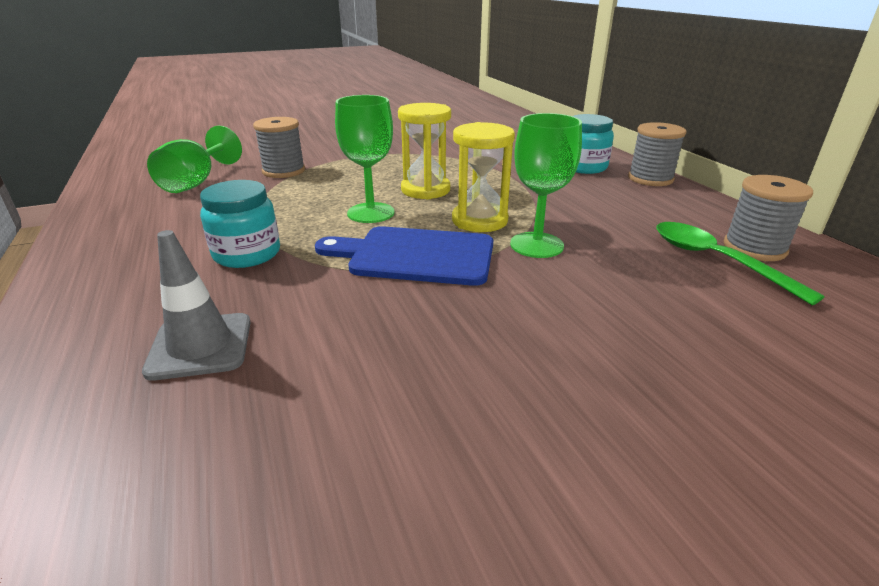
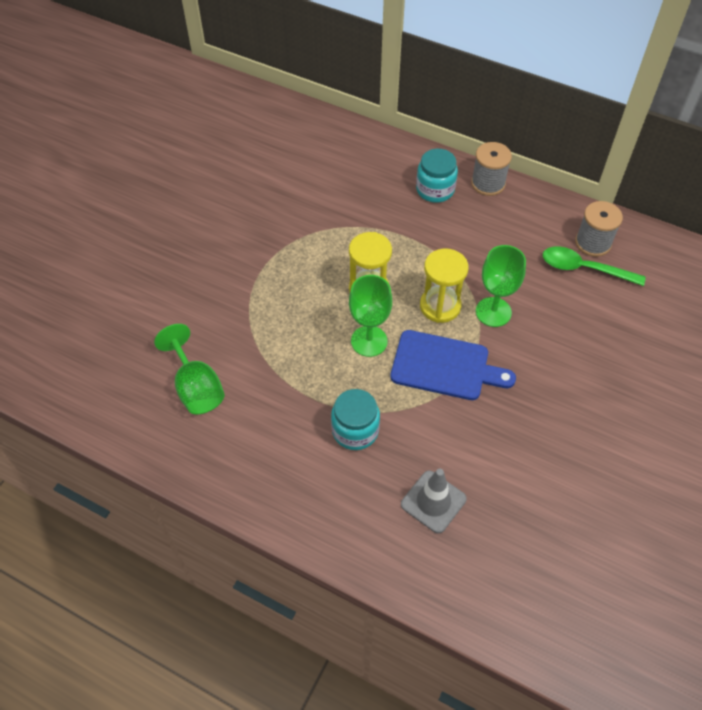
camera: 40 degrees left, 25 degrees up
grey spool [253,117,305,178] -> none
blue cutting board [315,226,493,286] -> blue cutting board turned 135 degrees counterclockwise [390,330,516,400]

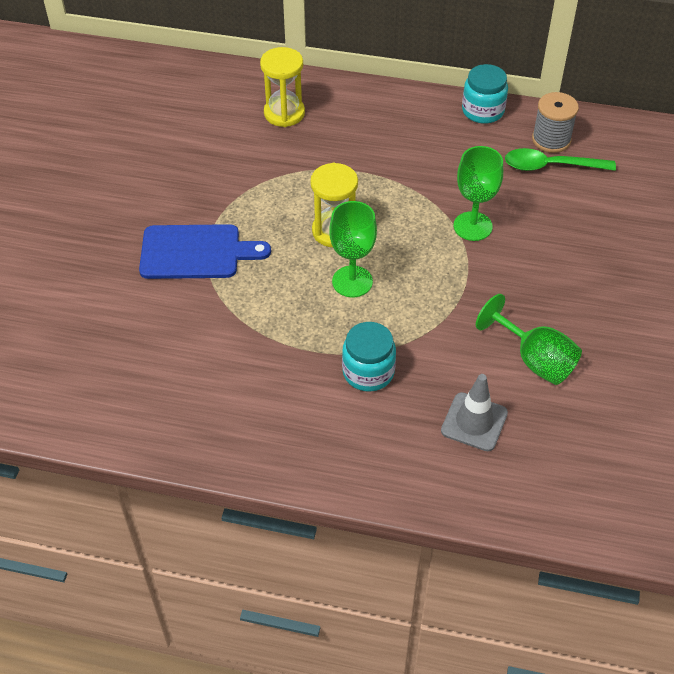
camera: 15 degrees left, 5 degrees down
green goblet [154,324,225,415] -> green goblet moved to [476,294,582,385]
blue cutting board [390,330,516,400] -> blue cutting board moved to [139,224,271,279]
turquoise jar [416,149,458,203] -> turquoise jar moved to [462,64,508,124]
yellow hourglass [420,248,468,323] -> yellow hourglass moved to [260,47,305,127]
grey spool [471,142,512,196] -> none

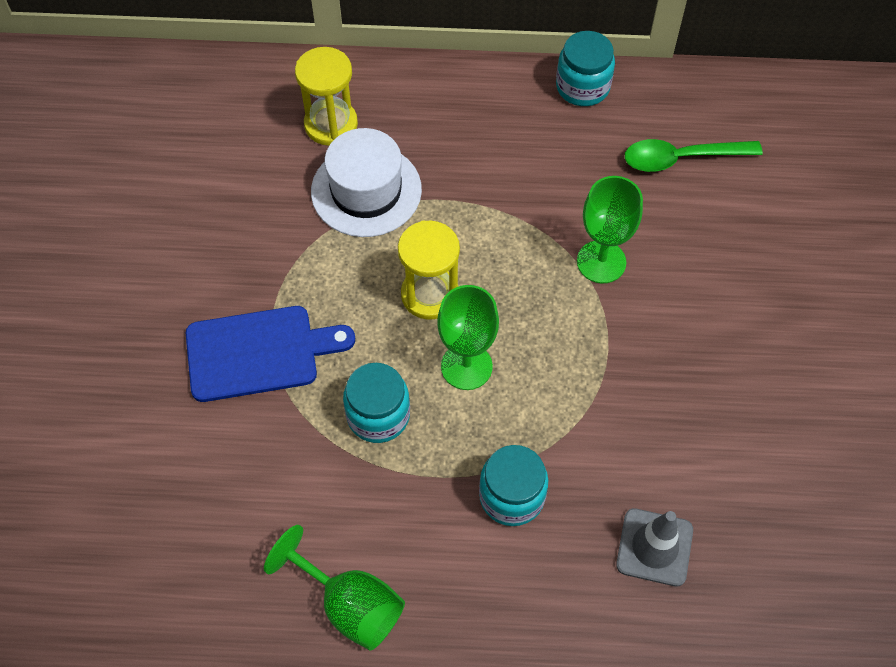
camera: 10 degrees left, 10 degrees up
green goblet [476,294,582,385] -> green goblet moved to [264,525,405,651]
grey spool [532,92,579,153] -> none
none -> white hat [311,128,422,237]
none -> turquoise jar [343,363,410,443]

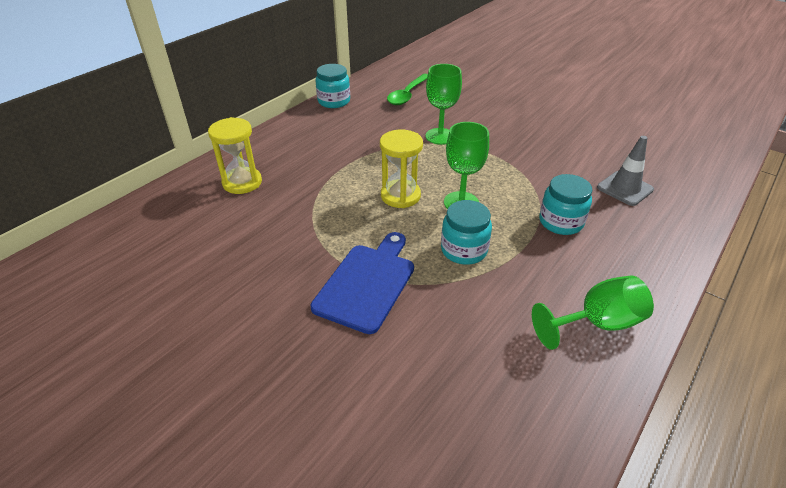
camera: 55 degrees left, 20 degrees down
white hat [311,128,422,237] -> none

